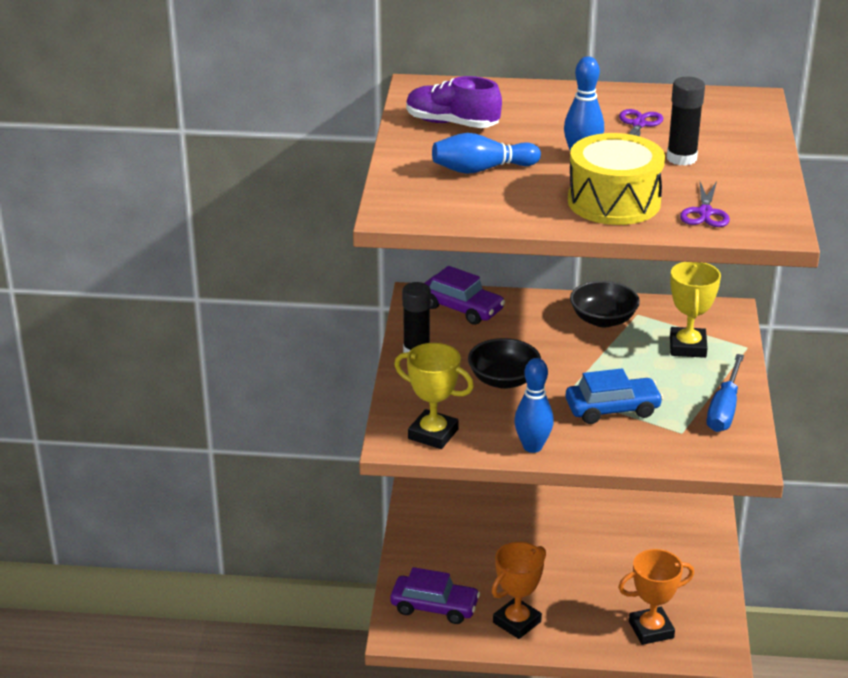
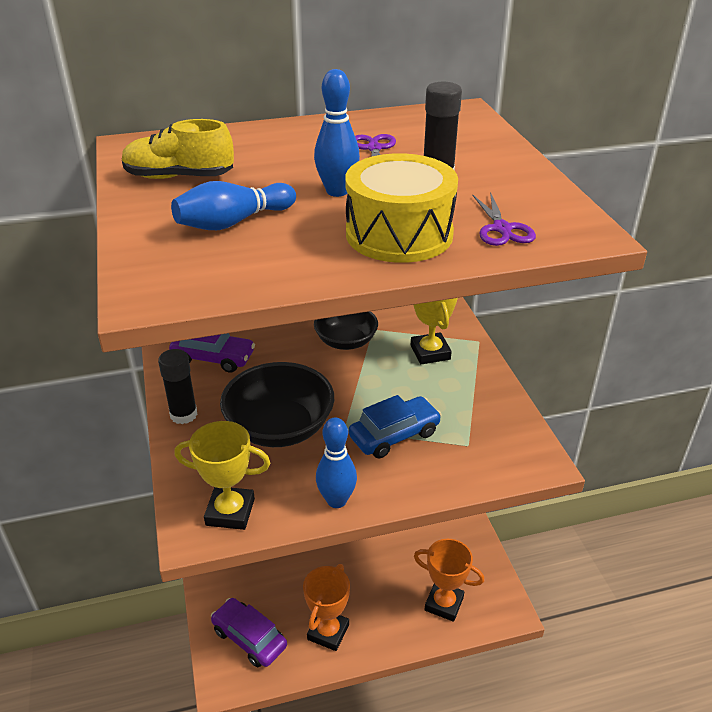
camera: 20 degrees left, 5 degrees up
purple car [390,567,480,624] -> purple car turned 135 degrees counterclockwise [211,598,287,667]
purple shoe [406,76,502,128] -> yellow shoe [122,119,234,179]
black bowl [468,338,541,389] -> black bowl [220,362,334,447], size x1.52
orange trophy [618,549,694,645] -> orange trophy turned 60 degrees clockwise [414,539,485,622]
blue screwdriver [707,354,744,432] -> none

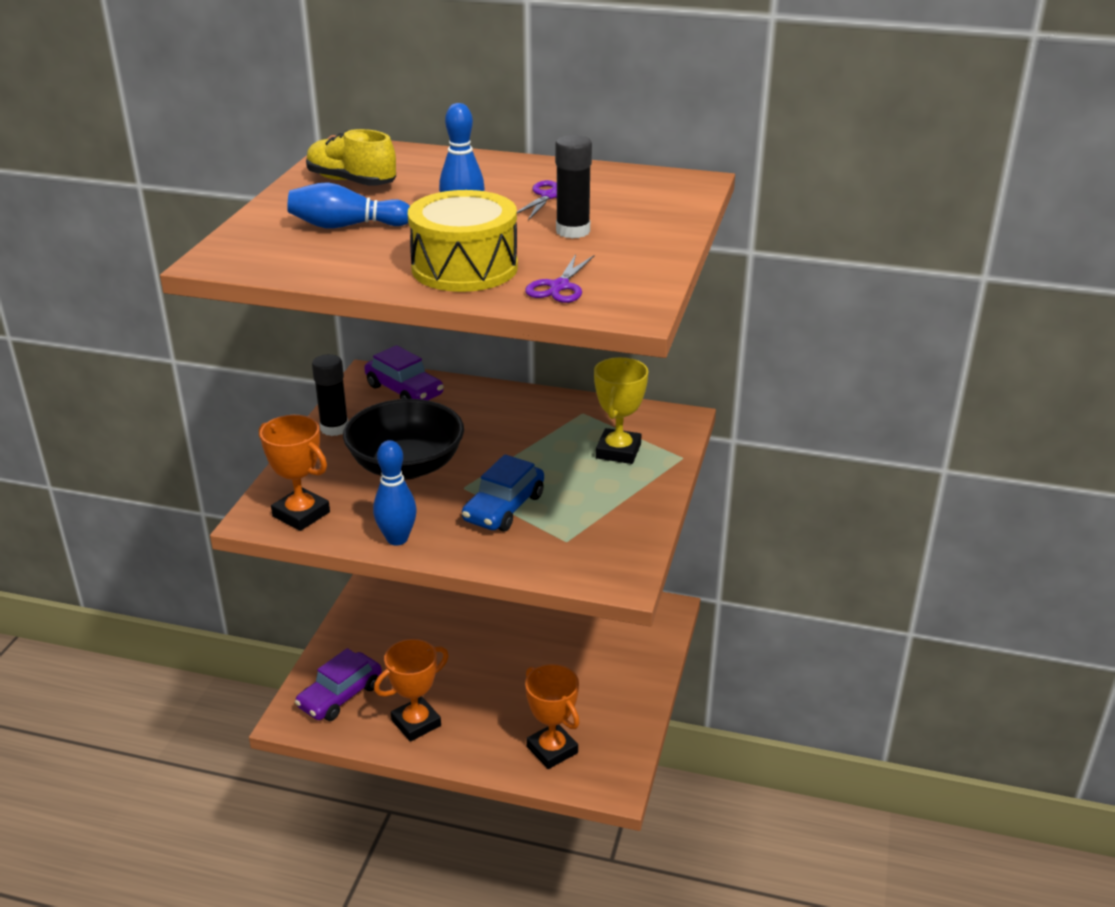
camera: 30 degrees right, 5 degrees down
yellow trophy [174,421,270,530] -> orange trophy [259,415,330,531]
purple car [211,598,287,667] -> purple car turned 120 degrees counterclockwise [295,648,382,721]
black bowl [314,311,378,350] -> none
blue car [349,395,442,458] -> blue car turned 120 degrees clockwise [462,454,544,531]

